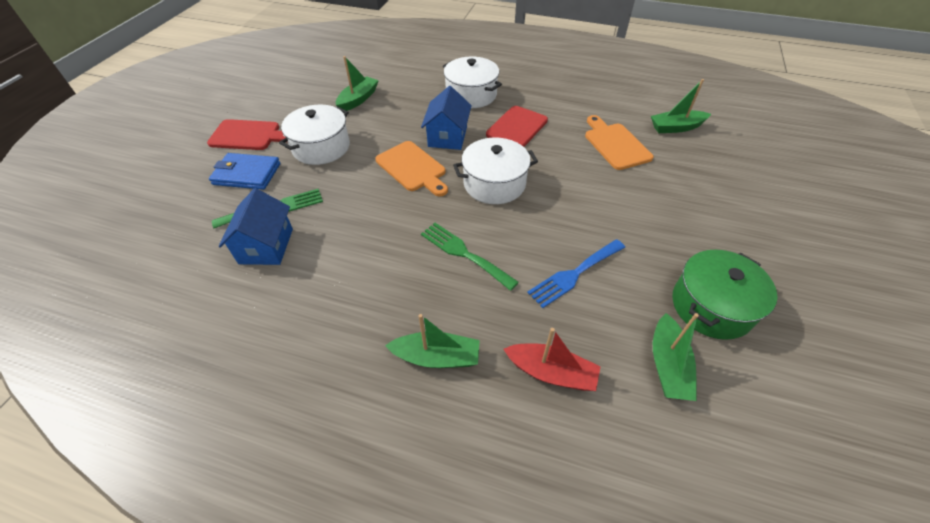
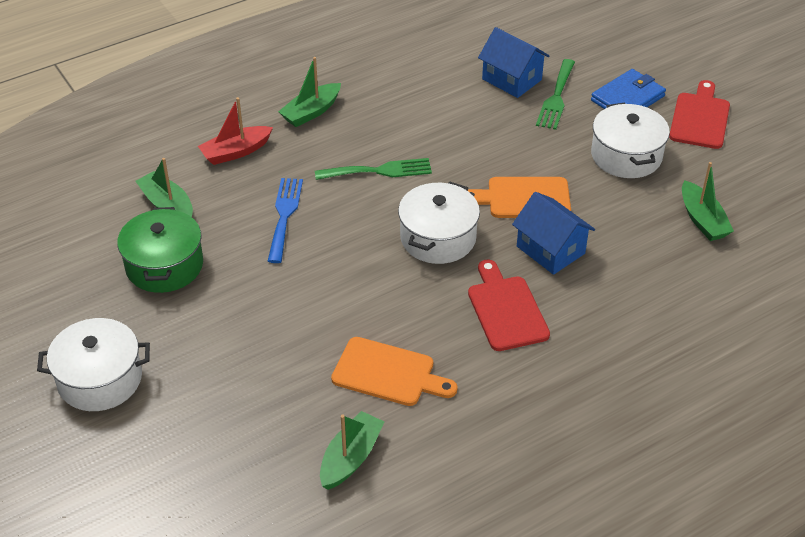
camera: 130 degrees right, 5 degrees down
red cutting board [207,119,286,150] -> red cutting board turned 150 degrees clockwise [669,80,730,149]
white pot [443,57,502,108] -> white pot moved to [37,318,150,411]

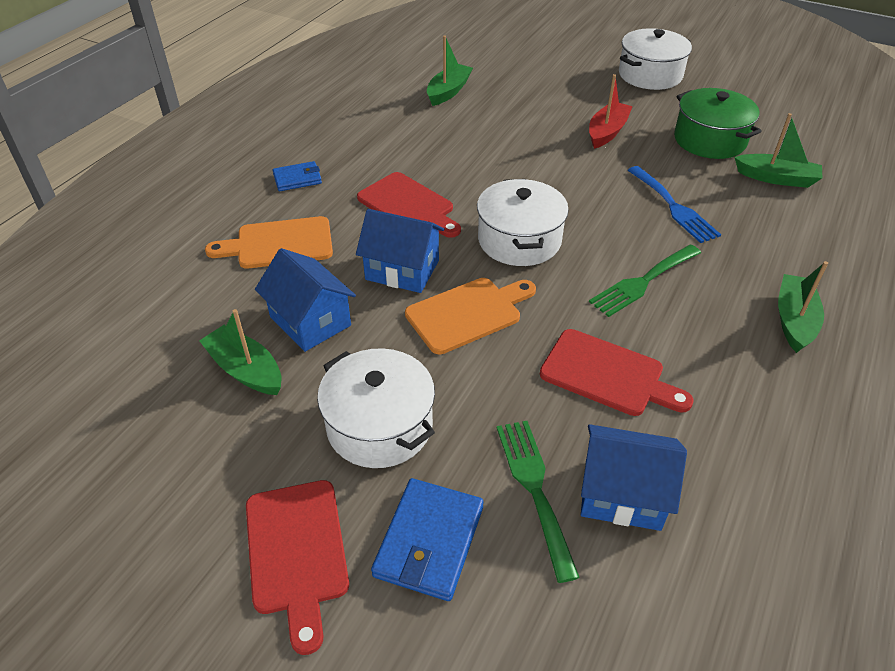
camera: 150 degrees right, 0 degrees up
red boat [198,97,273,165] -> red boat moved to [589,74,633,149]
green boat [320,411,384,490] -> green boat turned 150 degrees counterclockwise [427,35,473,106]
orange cutting board [331,337,458,406] -> orange cutting board moved to [205,216,333,269]
none -> blue house [255,248,356,352]
none -> blue wallet [272,161,322,191]
none -> red cutting board [540,329,694,416]

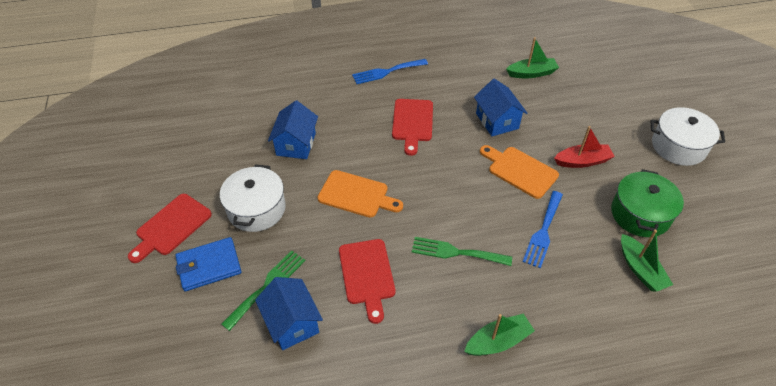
camera: 50 degrees right, 5 degrees up
green boat [199,309,282,395] -> none
orange cutting board [205,216,333,269] -> orange cutting board moved to [480,145,559,199]
blue wallet [272,161,322,191] -> blue fork [352,59,428,84]
blue house [356,209,444,293] -> blue house moved to [474,79,527,136]
white pot [477,179,569,266] -> none

